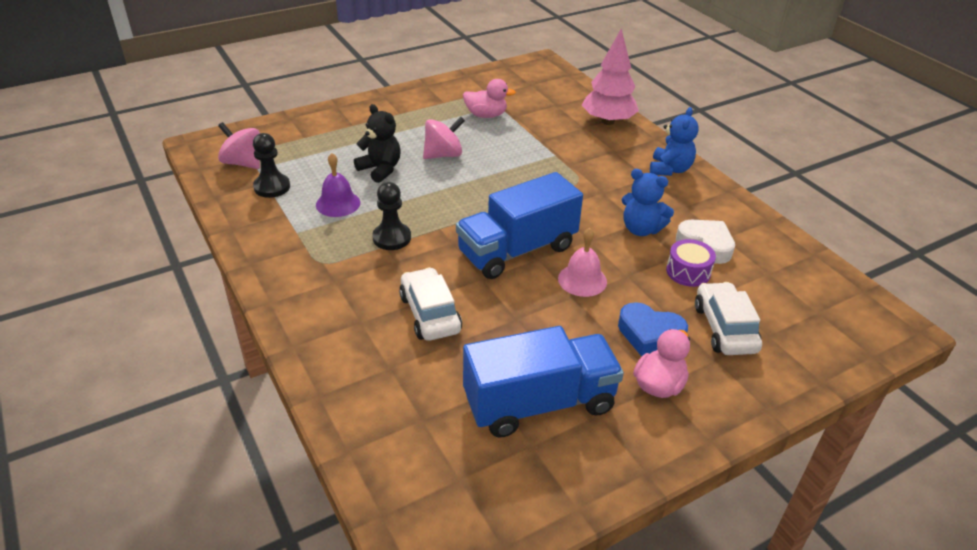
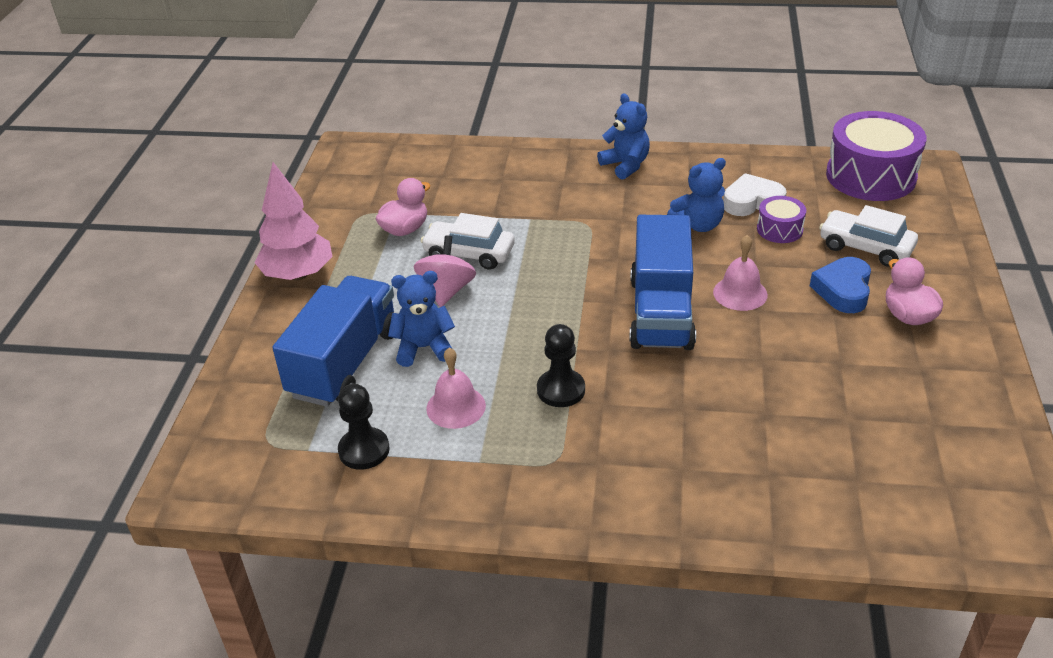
camera: 50 degrees left, 0 degrees up
pink spinning top [218,122,260,169] -> none
purple bell [316,153,360,217] -> pink bell [426,348,486,429]
black teddy bear [354,104,401,183] -> blue teddy bear [388,271,455,367]
white car [399,267,462,341] -> white car moved to [421,213,515,270]
blue truck [463,326,624,438] -> blue truck moved to [273,276,394,407]
pink tree [582,29,639,125] -> pink tree moved to [254,162,332,281]
blue heart [618,302,688,356] -> blue heart turned 135 degrees clockwise [810,257,871,313]
none -> purple drum [826,111,927,201]

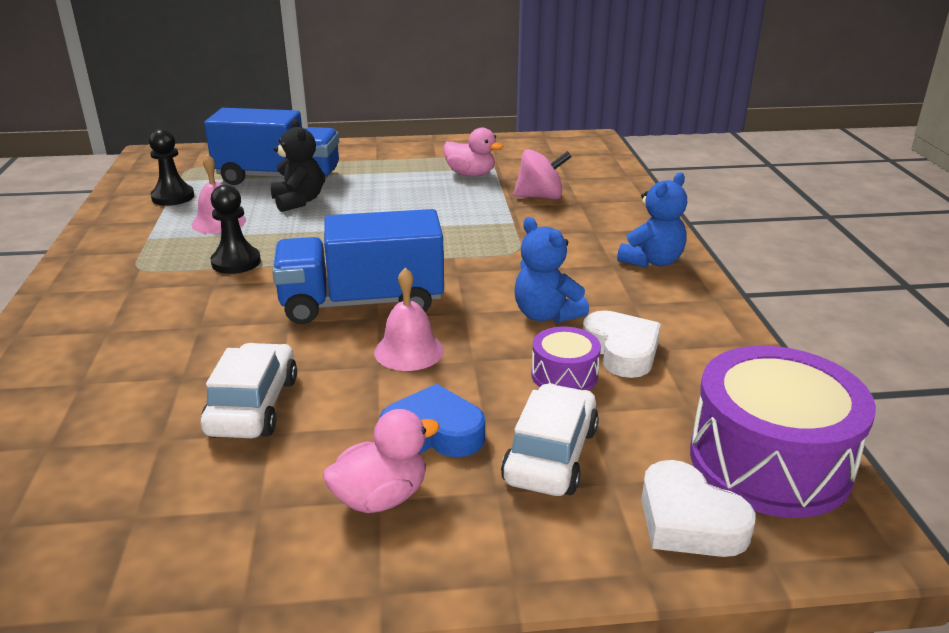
camera: 75 degrees right, 10 degrees down
pink tree [254,162,332,281] -> none
blue teddy bear [388,271,455,367] -> black teddy bear [271,119,323,212]
pink spinning top [413,235,476,307] -> pink spinning top moved to [514,149,572,200]
white car [421,213,515,270] -> white car moved to [201,343,297,438]
none -> white heart [641,460,756,557]

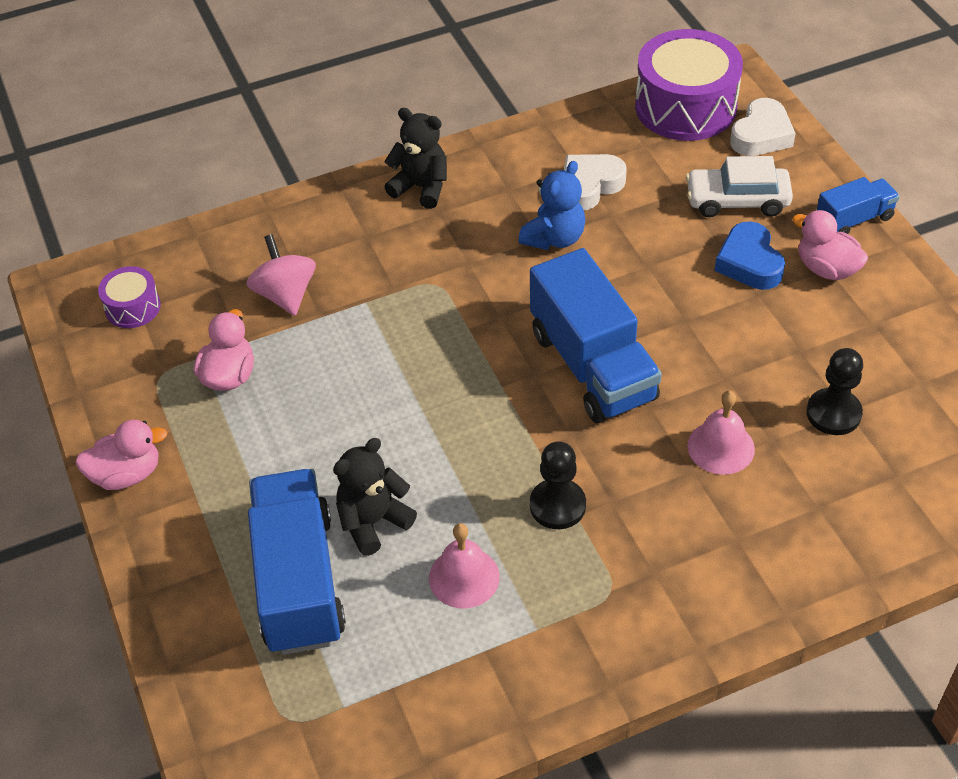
camera: 105 degrees left, 20 degrees up
black pawn [149,129,194,206] -> black pawn moved to [806,348,863,435]
white car [201,343,297,438] -> none
pink bell [374,268,444,371] -> pink bell moved to [687,391,755,475]
purple drum [532,327,601,391] -> purple drum moved to [98,266,161,328]
blue teddy bear [617,172,687,268] -> black teddy bear [384,108,447,209]
none -> pink duck [75,420,168,490]
none -> blue truck [817,177,900,234]

